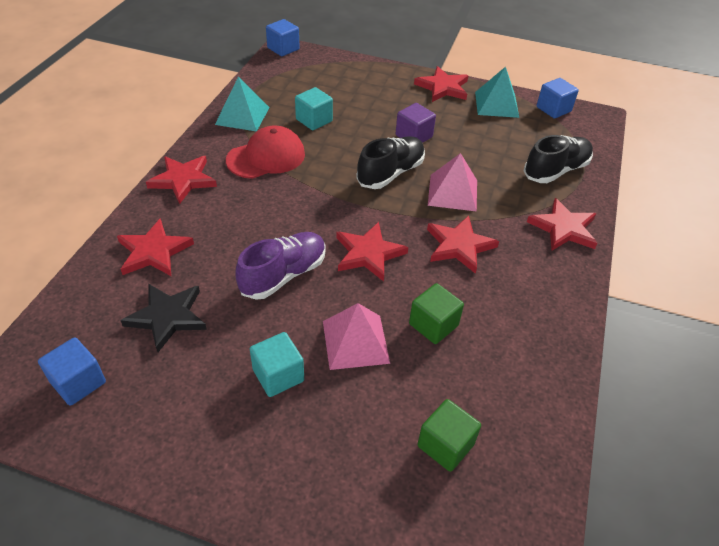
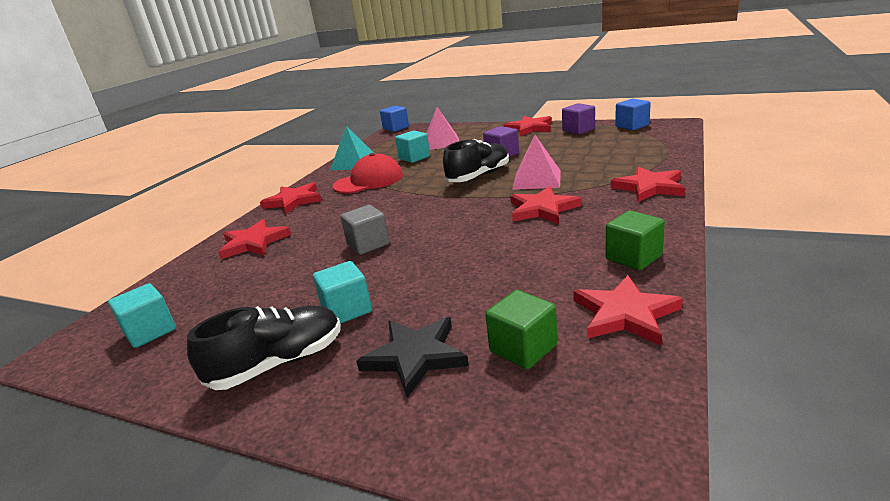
camera: 10 degrees right, 20 degrees down
blue cube [38,337,106,406] -> turquoise cube [108,283,176,348]
black star [120,284,207,352] -> black star moved to [356,317,469,398]
purple shoe [236,232,326,300] -> grey cube [340,205,390,255]
pink pyramid [323,303,390,370] -> pink pyramid moved to [426,107,459,150]
red star [336,222,408,282] -> red star moved to [573,275,683,346]
green cube [409,283,464,344] -> green cube moved to [605,211,665,270]
turquoise pyramid [475,67,519,118] -> purple cube [562,103,595,135]
black shoe [524,135,593,183] -> black shoe moved to [187,306,341,390]

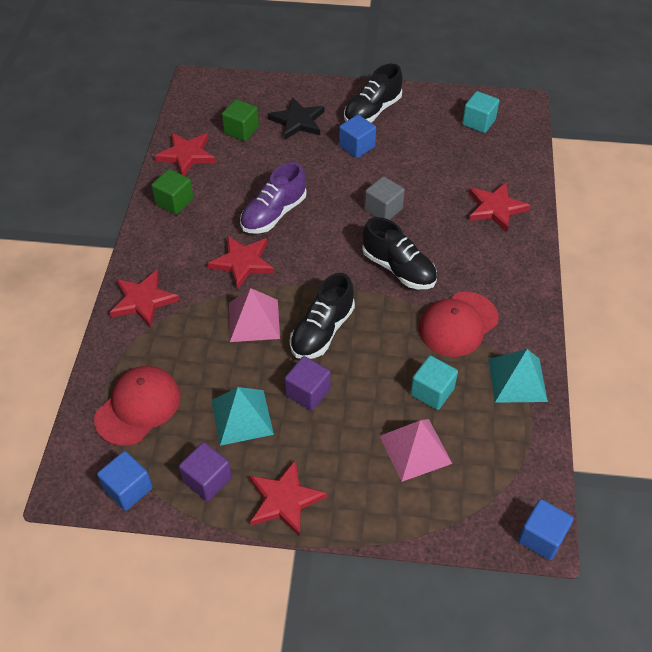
camera: 160 degrees right, 25 degrees up
red star [260,182,321,214] -> none
turquoise cube [313,261,372,324] -> blue cube [339,115,376,158]
none -> red cap [94,366,181,446]
none -> turquoise pyramid [211,387,274,446]
none -> purple shoe [240,162,307,233]
none -> black shoe [362,217,437,289]

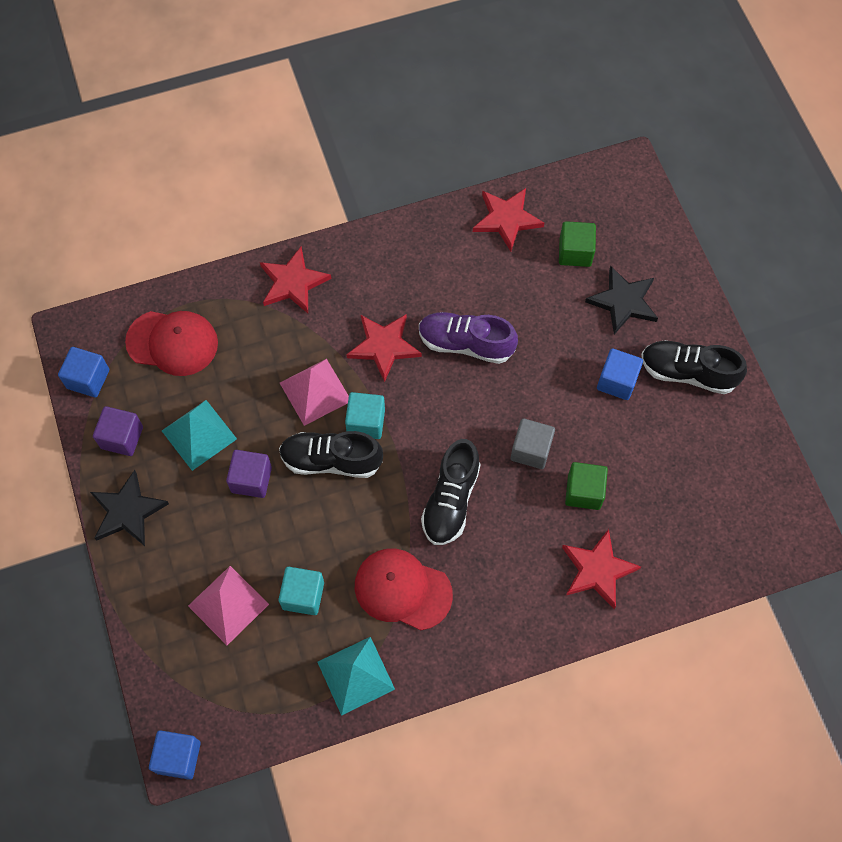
camera: 65 degrees right, 15 degrees up
green cube [151,169,194,215] -> green cube moved to [565,462,608,510]
red star [249,459,327,537] -> black star [90,470,169,546]
turquoise cube [462,91,499,133] -> turquoise cube moved to [345,392,385,439]

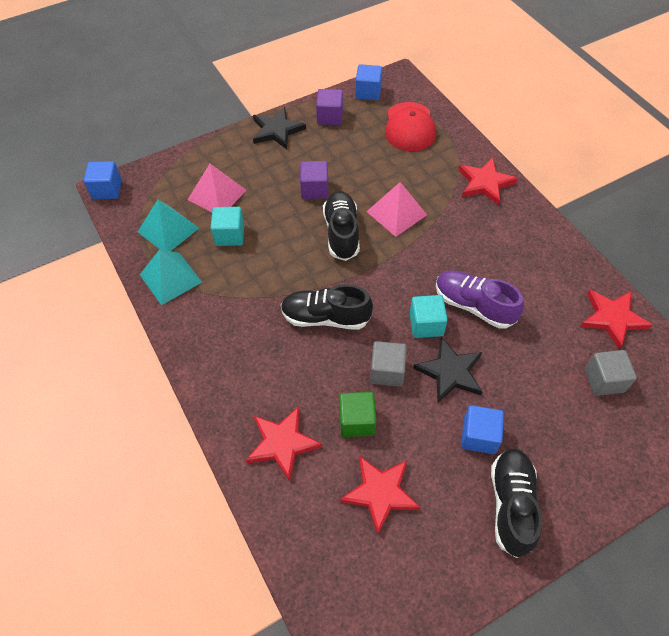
camera: 80 degrees right, 10 degrees down
turquoise pyramid [162,400,237,471] -> turquoise pyramid moved to [138,200,199,251]
turquoise cube [345,392,385,439] -> turquoise cube moved to [409,295,448,338]
red star [346,314,422,382] -> red star moved to [340,456,421,535]
red cap [355,549,453,630] -> none
purple shoe [419,312,518,364] -> purple shoe turned 60 degrees counterclockwise [436,271,524,329]
green cube [559,221,596,267] -> grey cube [585,350,637,396]
black star [585,266,658,335] -> black star moved to [413,337,483,403]

